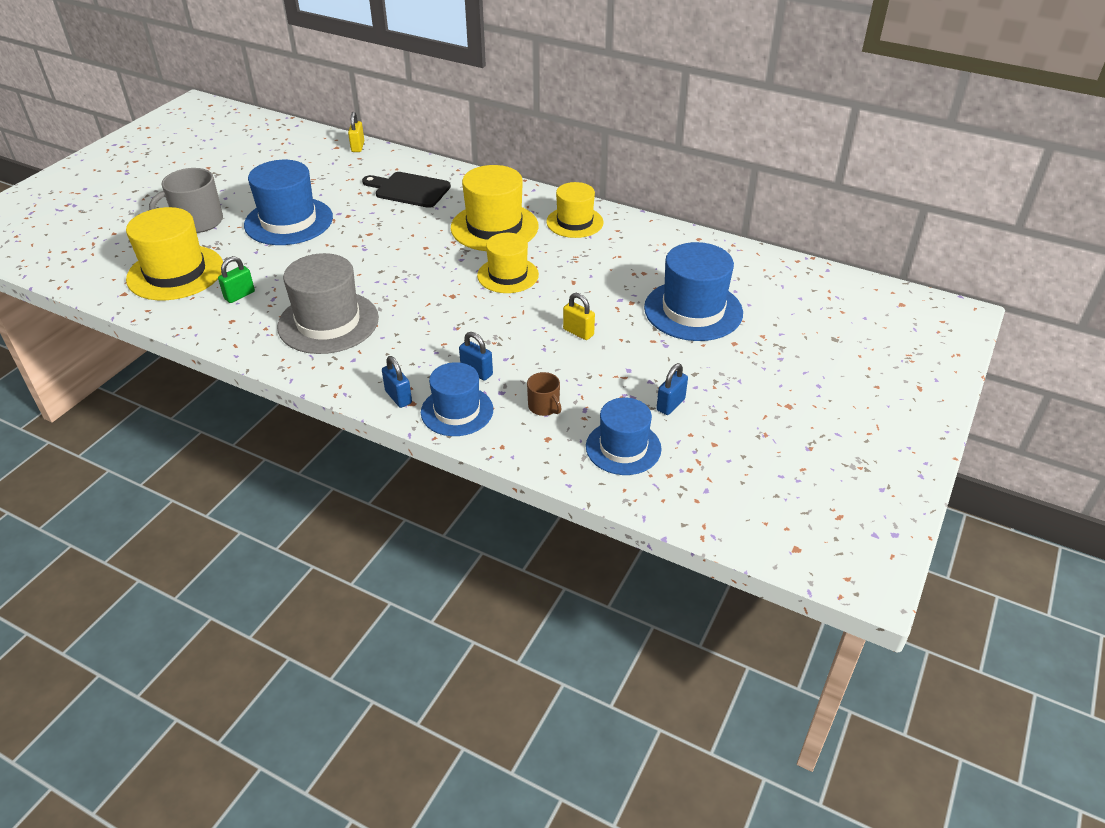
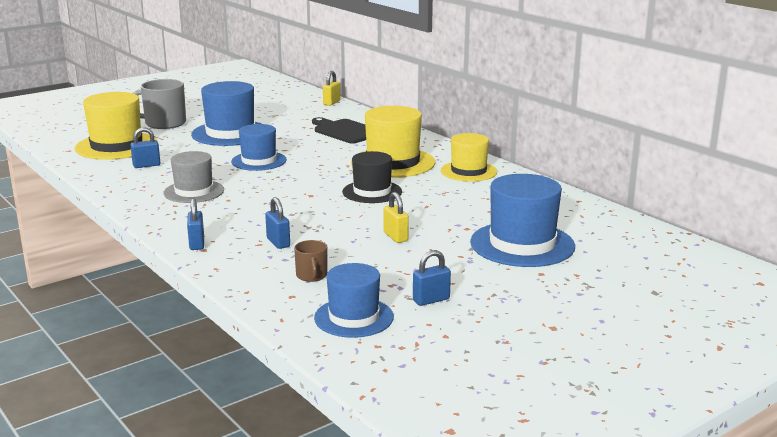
camera: 25 degrees right, 20 degrees down
green padlock [218,256,255,303] -> blue padlock [131,127,160,168]
grey hat [277,253,379,354] -> grey hat [164,151,224,203], size x0.65
blue hat [421,362,493,436] -> blue hat moved to [231,124,287,171]
yellow hat [477,233,539,293] -> black hat [342,151,402,203]

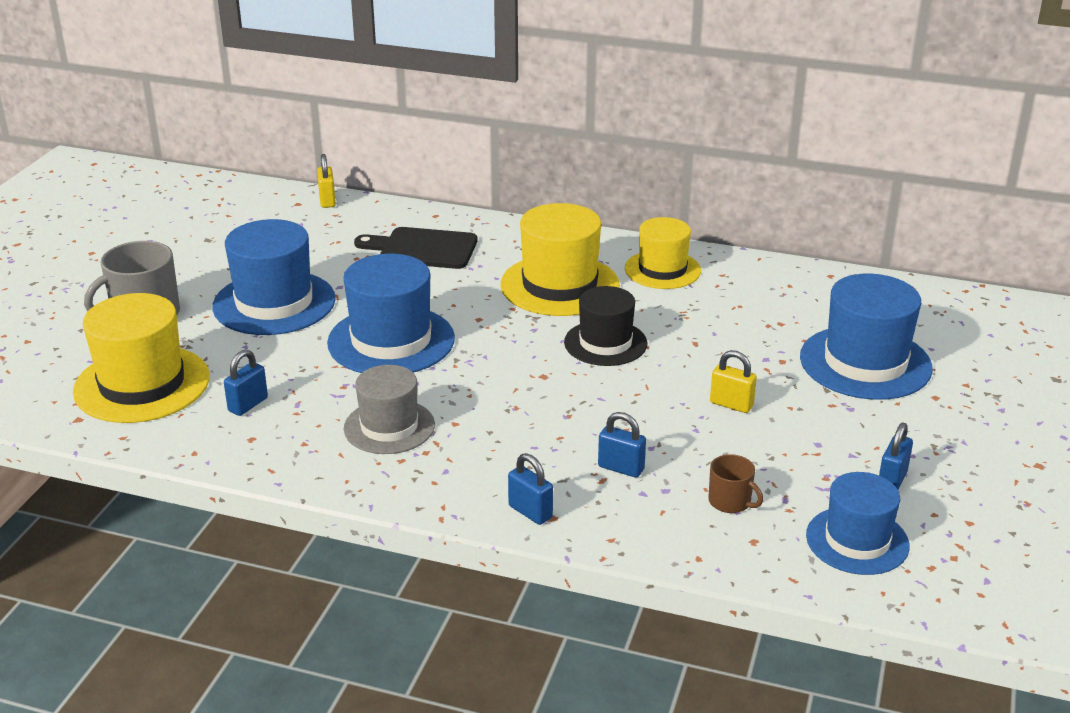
camera: 35 degrees left, 10 degrees up
blue hat [231,124,287,171] -> blue hat [327,254,455,373], size x1.53

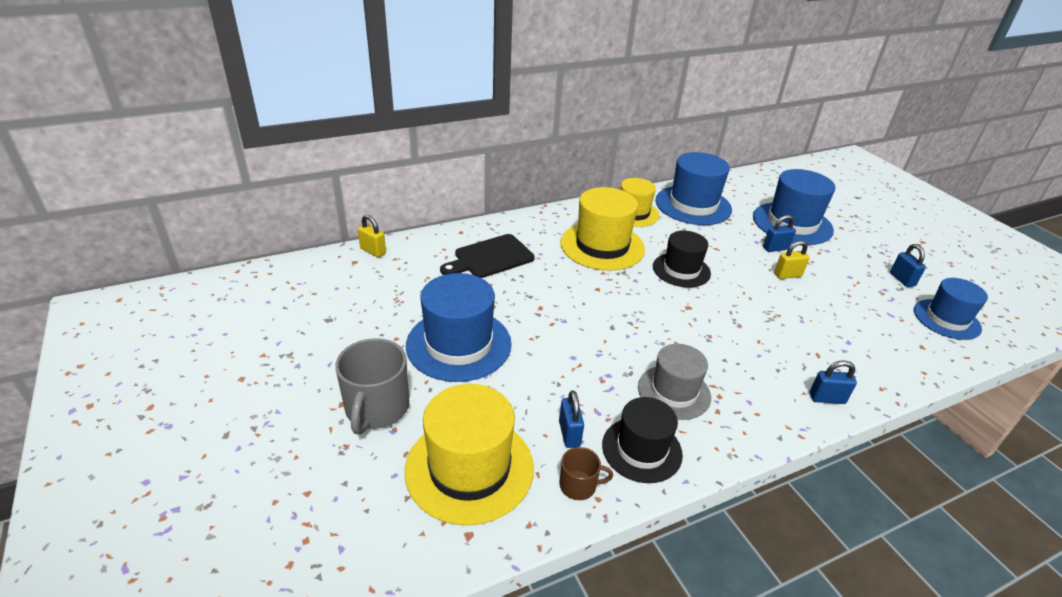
camera: 45 degrees left, 5 degrees up
blue hat [327,254,455,373] -> blue hat moved to [655,152,732,225]
blue padlock [598,412,646,478] -> blue padlock moved to [763,215,796,252]
brown mug [708,454,763,513] -> brown mug moved to [559,447,613,500]
none -> black hat [602,397,683,483]

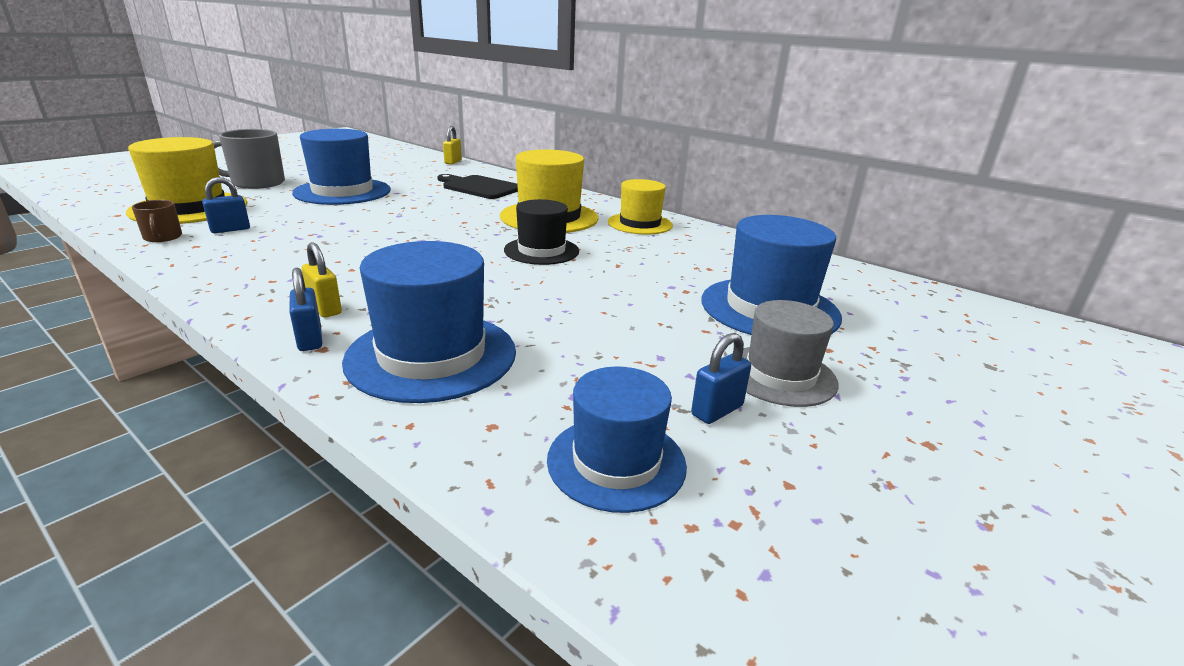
camera: 65 degrees right, 10 degrees down
black hat [602,397,683,483] -> none
grey hat [638,344,711,420] -> grey hat moved to [732,300,838,407]
blue hat [655,152,732,225] -> blue hat moved to [342,241,516,403]
blue padlock [763,215,796,252] -> none
yellow padlock [774,240,810,279] -> yellow padlock moved to [302,242,342,318]

